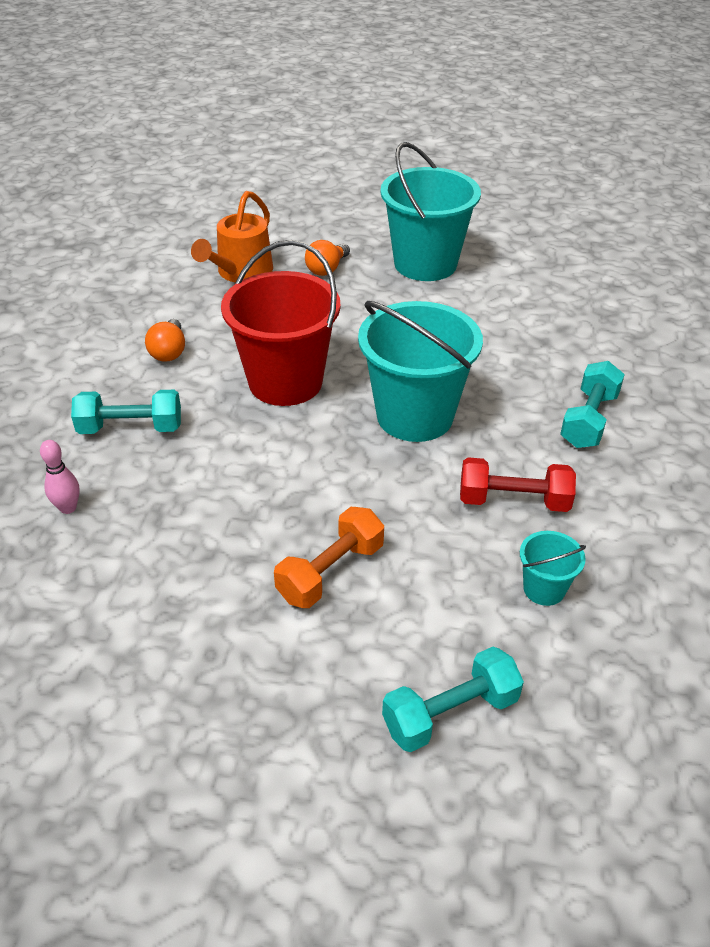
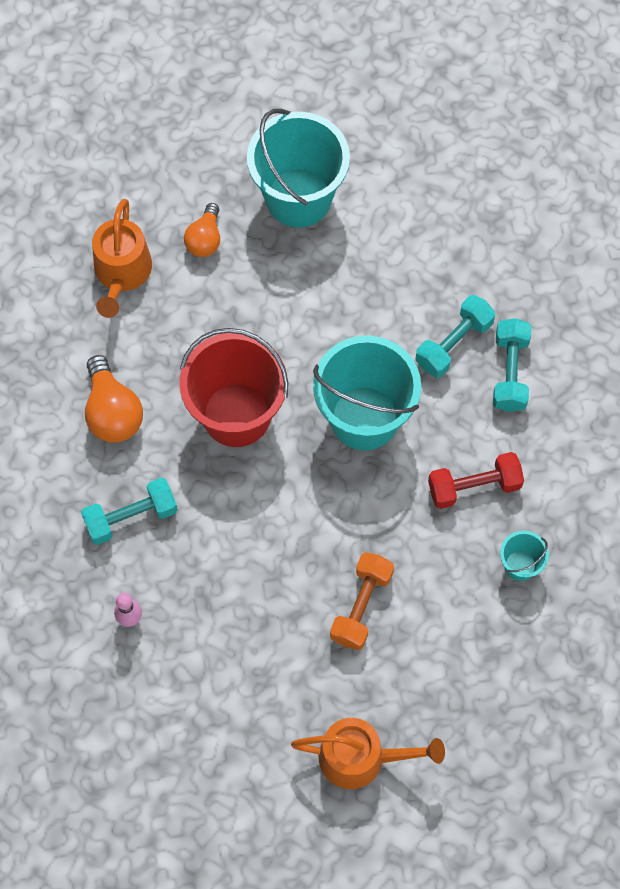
camera: 20 degrees left, 25 degrees up
orange light bulb [145,319,185,362] -> orange light bulb [85,355,143,443], size x1.53
turquoise dumbbell [382,647,524,752] -> turquoise dumbbell moved to [415,295,496,378]
none -> orange watering can [291,718,445,789]

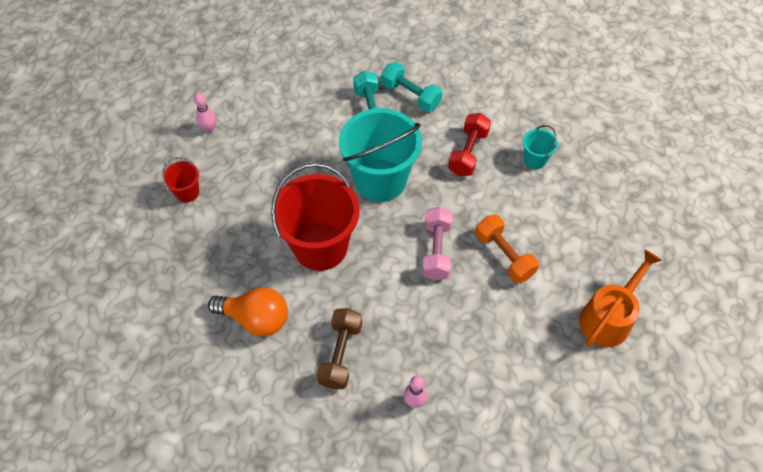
camera: 55 degrees left, 10 degrees down
turquoise dumbbell [81,478,178,545] -> brown dumbbell [317,308,362,389]
orange watering can [92,199,152,318] -> none
orange light bulb [184,203,220,257] -> red bucket [162,157,199,203]
turquoise bucket [247,109,350,227] -> pink bowling pin [194,93,216,133]
none -> pink dumbbell [422,207,453,280]

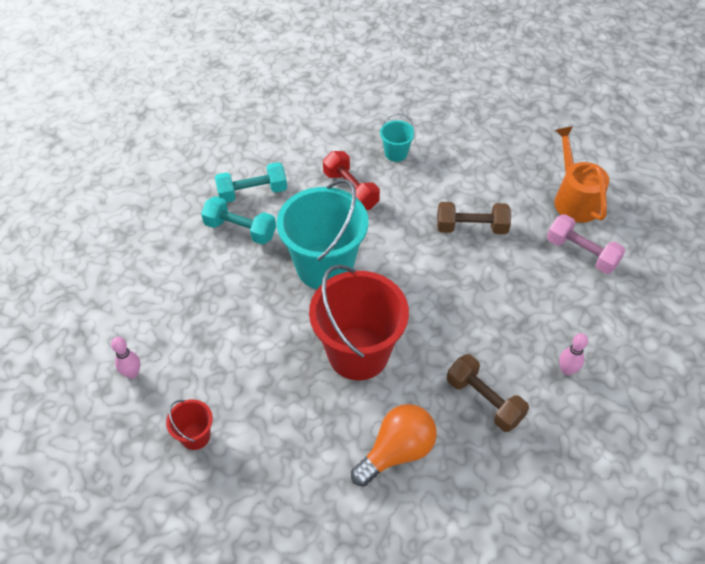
camera: 55 degrees left, 5 degrees down
pink dumbbell [422,207,453,280] -> pink dumbbell moved to [547,214,626,274]
orange dumbbell [475,214,539,283] -> brown dumbbell [437,202,511,234]

